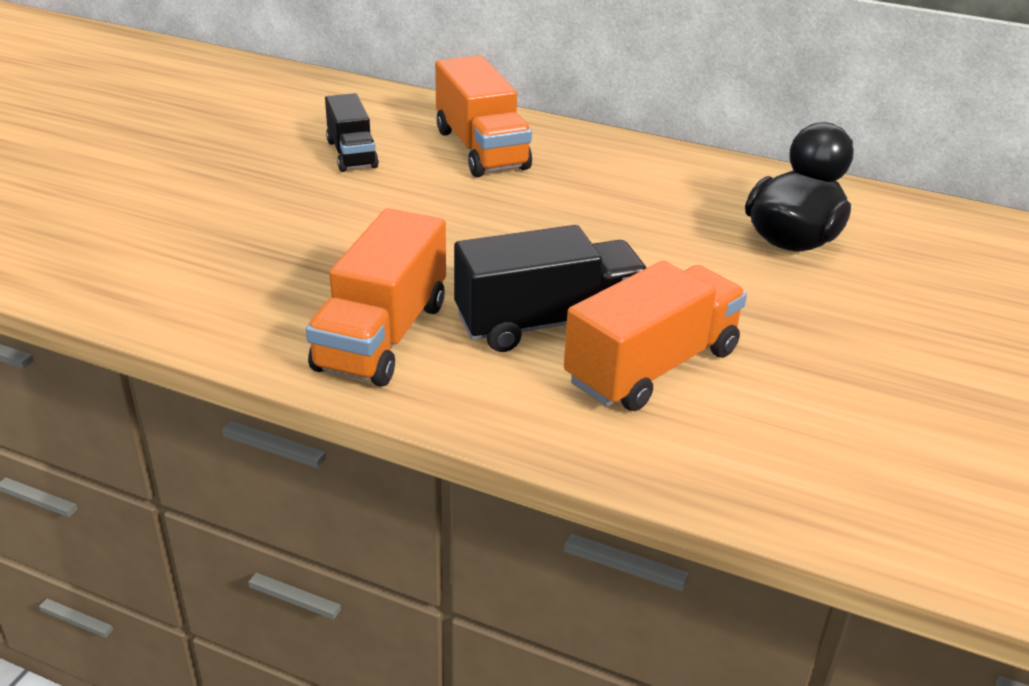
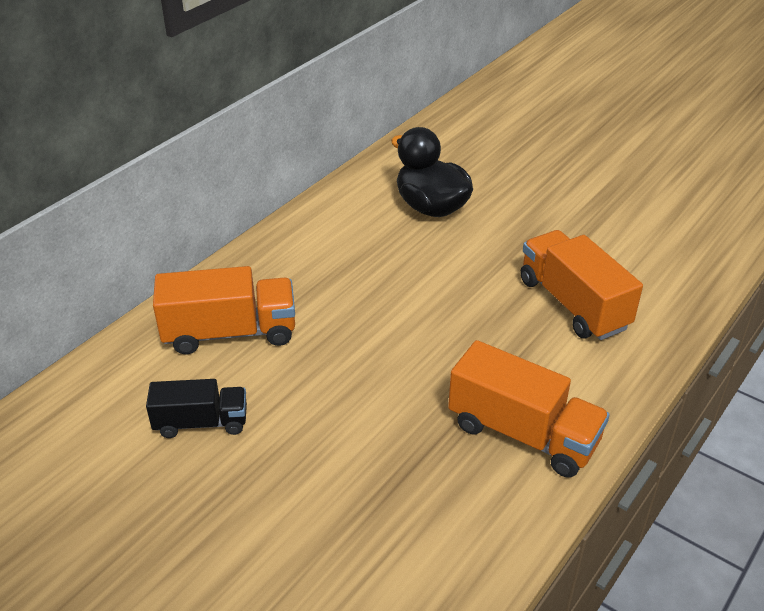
camera: 75 degrees left, 5 degrees up
black truck [454,225,646,352] -> none

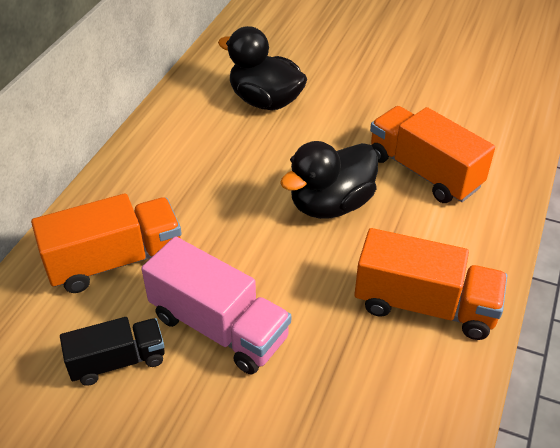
camera: 15 degrees left, 5 degrees up
none -> pink truck [141,236,291,375]
none -> black duck [280,141,378,219]

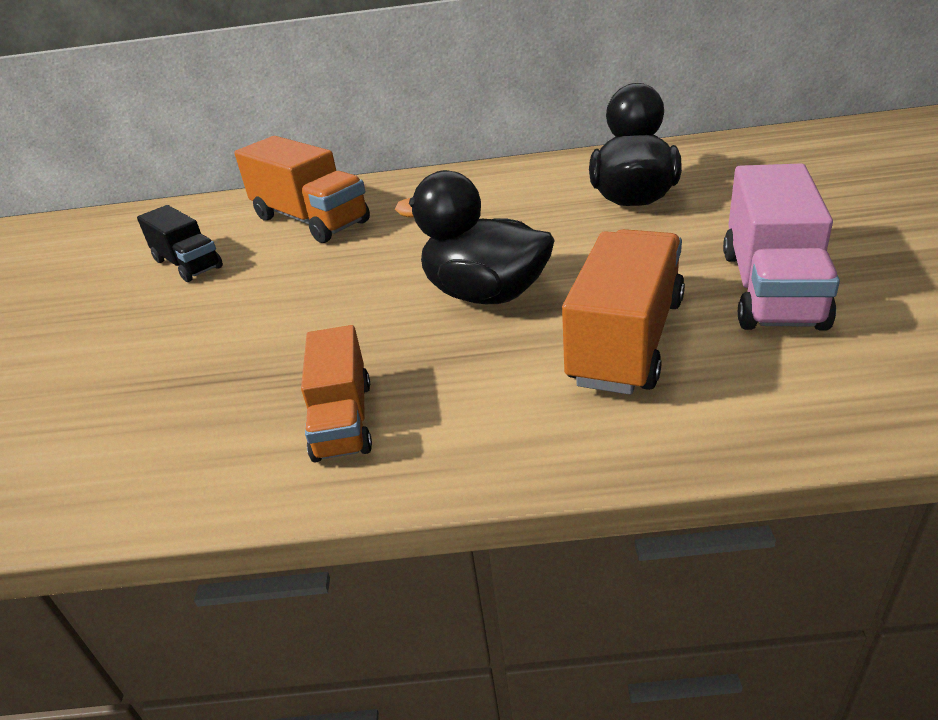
camera: 70 degrees right, 10 degrees down
pink truck [141,236,291,375] -> pink truck moved to [723,163,840,331]
orange truck [354,228,507,340] -> orange truck [301,325,372,462], size x0.63

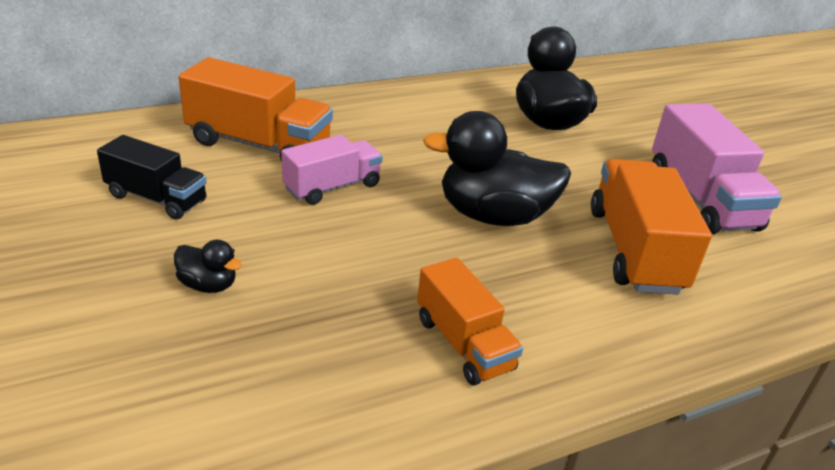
camera: 30 degrees left, 0 degrees up
none -> black duck [174,240,242,293]
none -> pink truck [281,135,383,205]

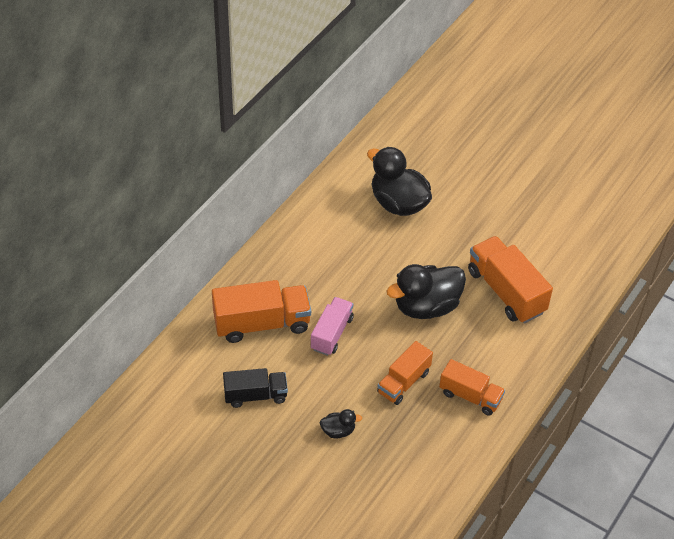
camera: 30 degrees left, 15 degrees up
pink truck [652,103,782,234] -> none
none -> orange truck [377,341,433,405]

